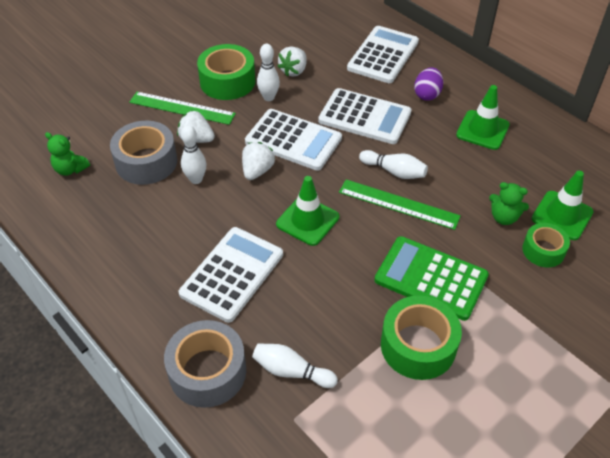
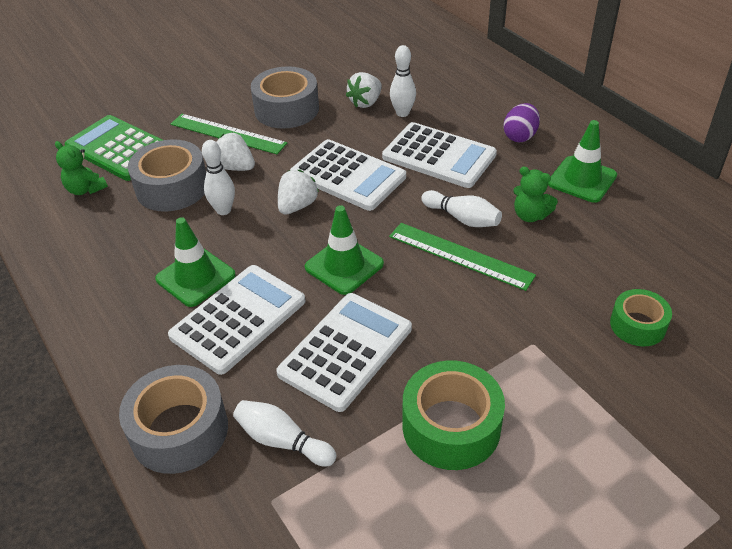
camera: 10 degrees right, 5 degrees down
green tape [197,44,255,100] -> grey tape [251,66,319,129]
white bowling pin [257,44,280,101] -> white bowling pin moved to [390,45,416,117]
white calculator [347,26,419,83] -> white calculator moved to [276,293,412,412]
green calculator [375,236,489,321] -> green calculator moved to [64,115,162,181]
green teddy bear [489,182,529,225] -> green teddy bear moved to [513,167,558,222]
green traffic cone [532,171,594,240] -> green traffic cone moved to [155,217,236,307]

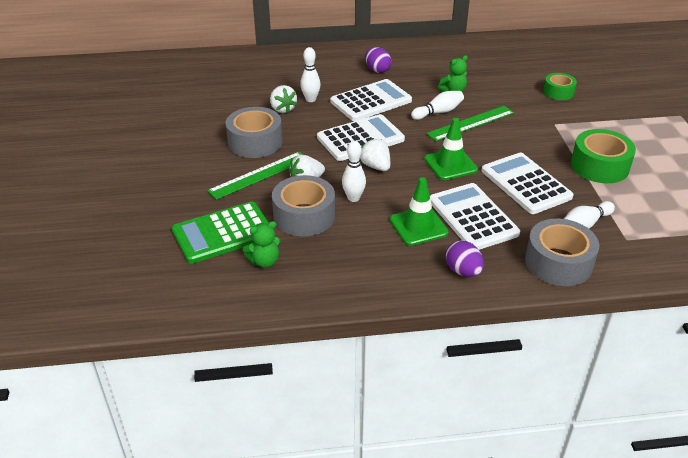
camera: 65 degrees left, 5 degrees down
green traffic cone [548,120,617,203] -> none
none -> purple egg [446,240,484,277]

